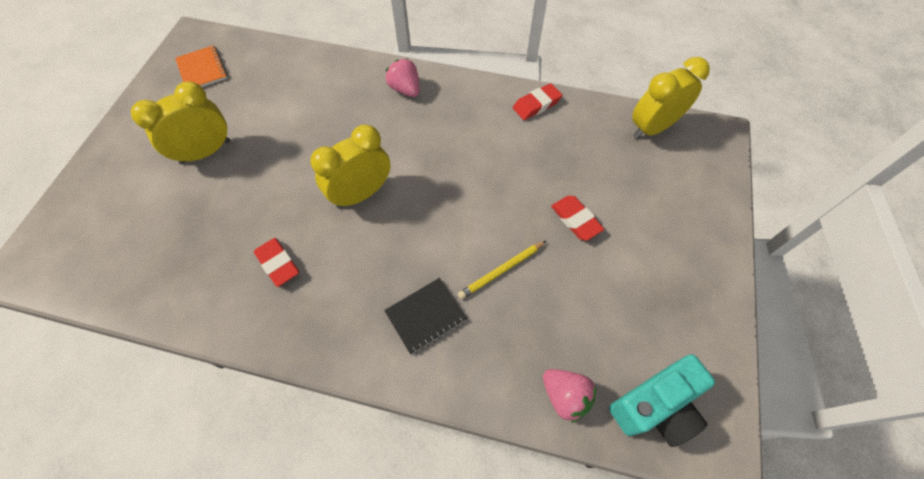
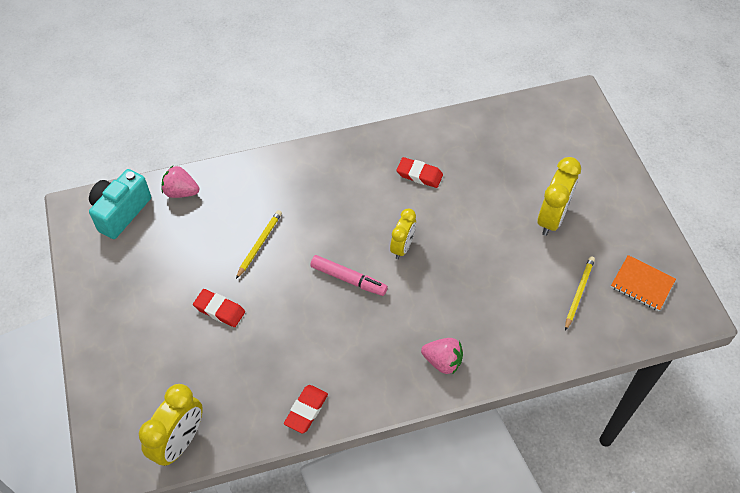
camera: 150 degrees right, 5 degrees down
yellow clock [310,125,390,209] -> yellow clock [390,208,416,259], size x0.64
black notebook [384,278,467,355] -> none
none -> pink marker [310,255,388,296]
none -> yellow pencil [565,256,595,331]

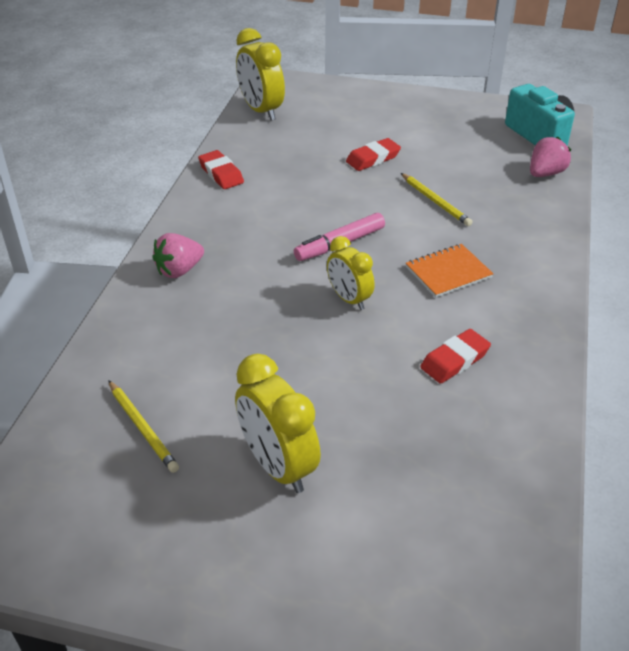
camera: 120 degrees right, 15 degrees down
orange notebook [611,255,676,311] -> orange notebook moved to [406,244,494,298]

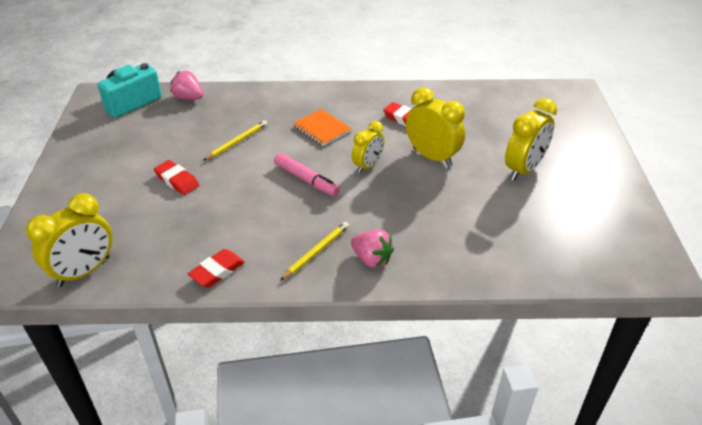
camera: 105 degrees left, 0 degrees up
yellow pencil [108,380,179,473] -> yellow pencil moved to [280,222,349,280]
none -> yellow clock [406,87,465,167]

